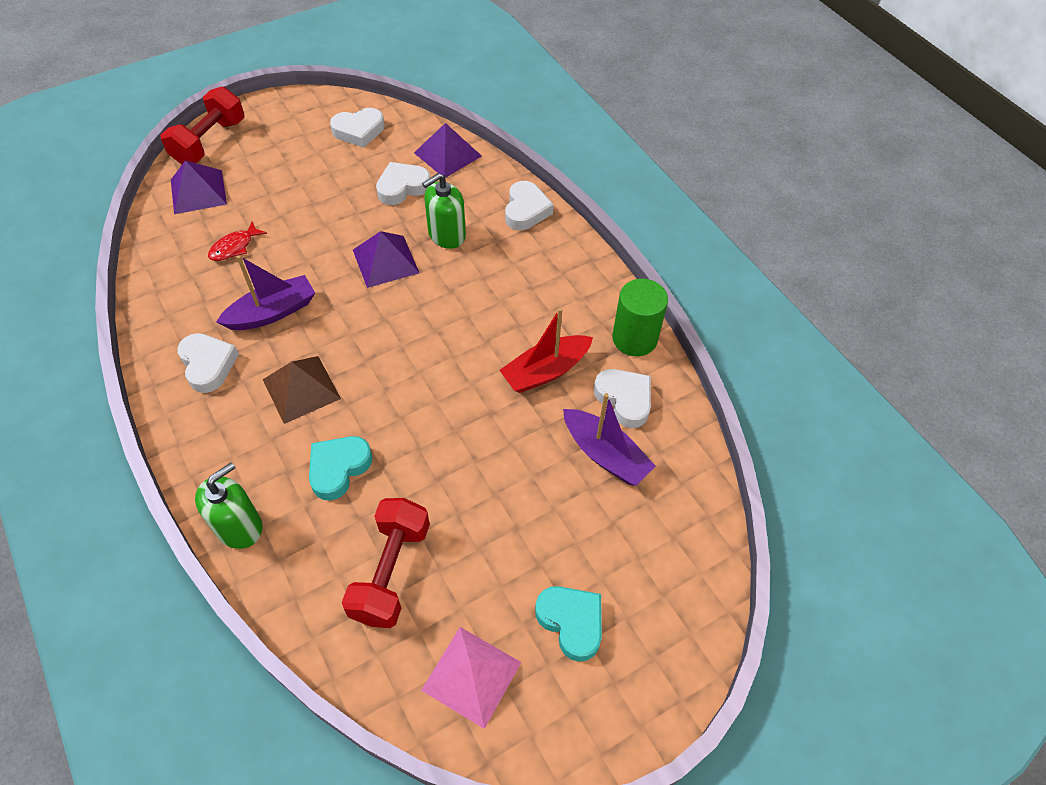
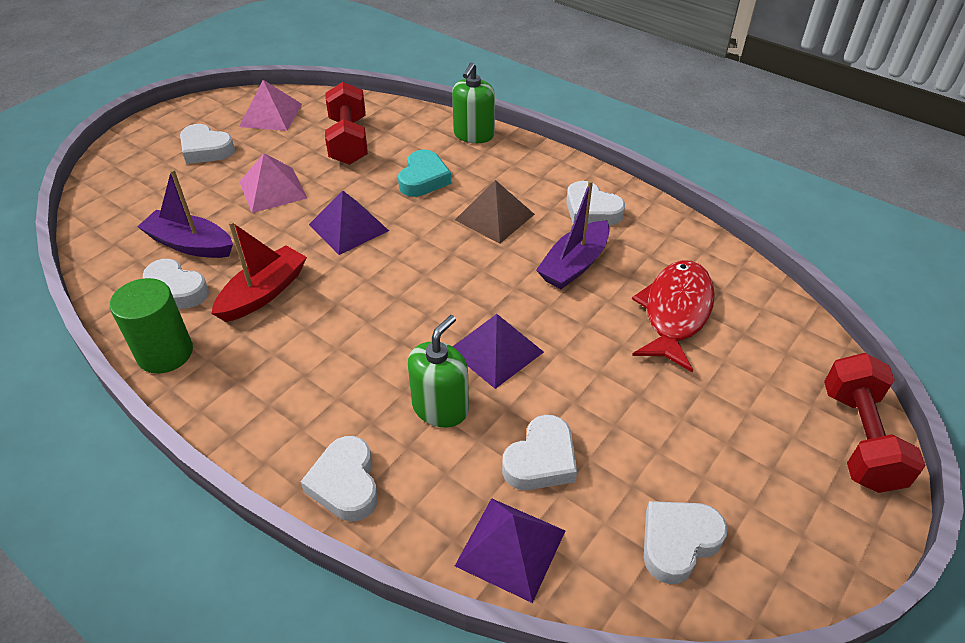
camera: 160 degrees right, 10 degrees down
purple pyramid [171,160,227,214] -> purple pyramid moved to [309,191,389,255]
red fish [208,221,267,261] -> red fish [632,260,715,372], size x1.95
turquoise heart [535,586,602,662] -> white heart [180,124,235,164]
none -> pink pyramid [239,153,307,213]

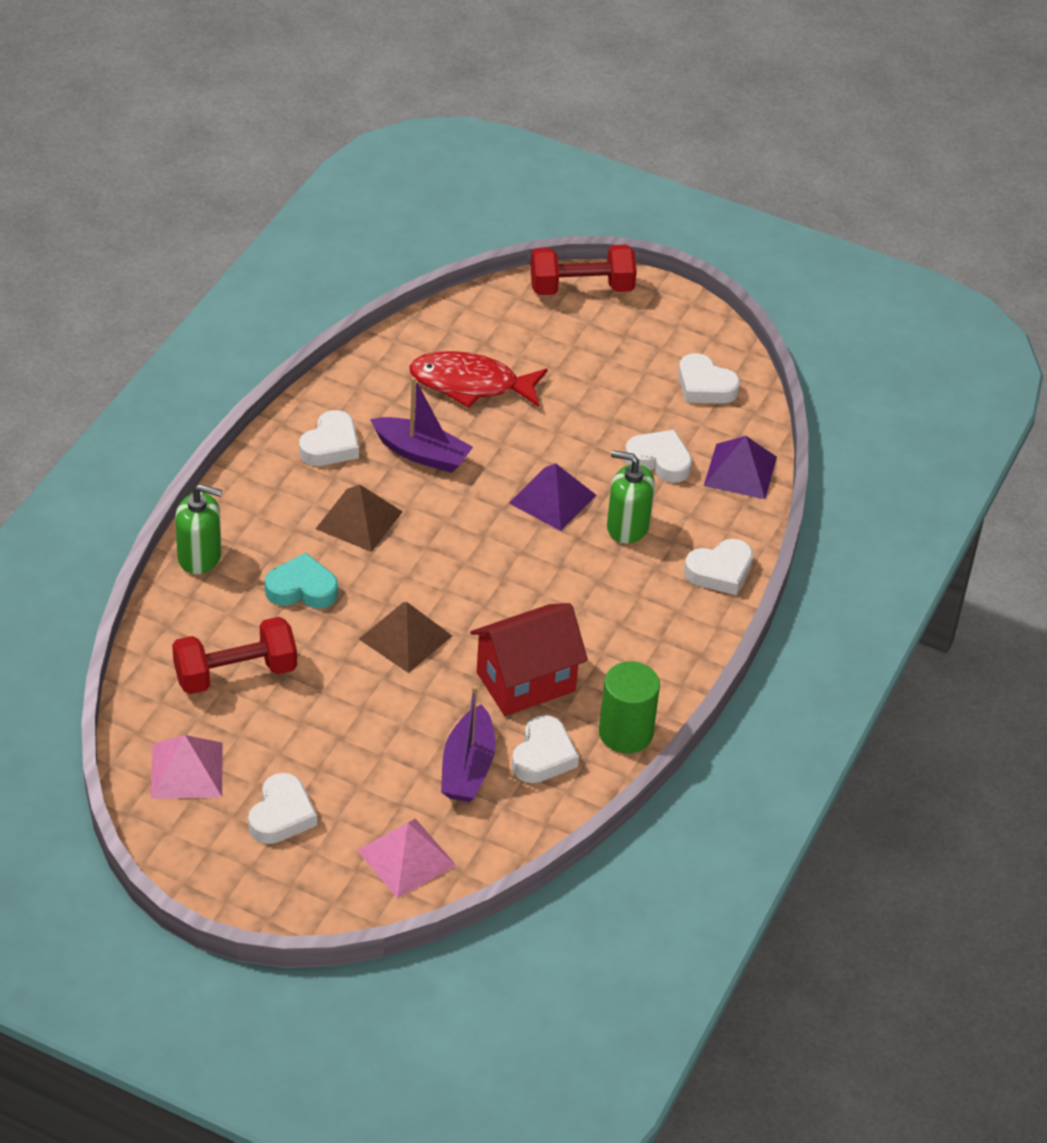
camera: 105 degrees left, 0 degrees up
red boat [211,221,307,322] -> red house [470,603,588,716]
pink pyramid [239,153,307,213] -> pink pyramid moved to [357,818,457,898]
purple pyramid [309,191,389,255] -> brown pyramid [359,602,452,673]

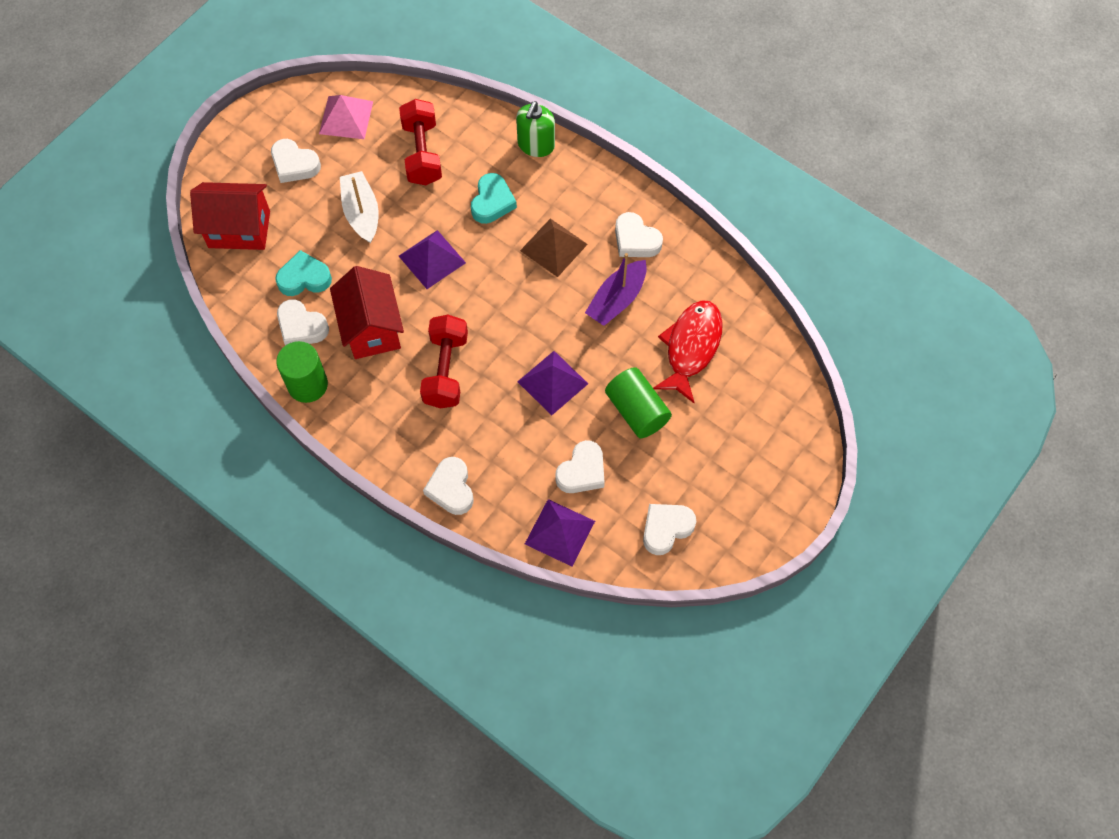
camera: 105 degrees right, 20 degrees up
pink pyramid [357,818,457,898] -> red house [190,182,270,250]
brown pyramid [359,602,452,673] -> purple pyramid [399,230,466,289]
purple boat [441,686,496,802] -> turquoise heart [275,250,332,296]
red dumbbell [530,244,637,295] -> red dumbbell moved to [420,315,468,408]
green soap dispenser [607,450,655,544] -> none
none -> white boat [340,171,379,243]
none -> green cylinder [605,367,672,438]

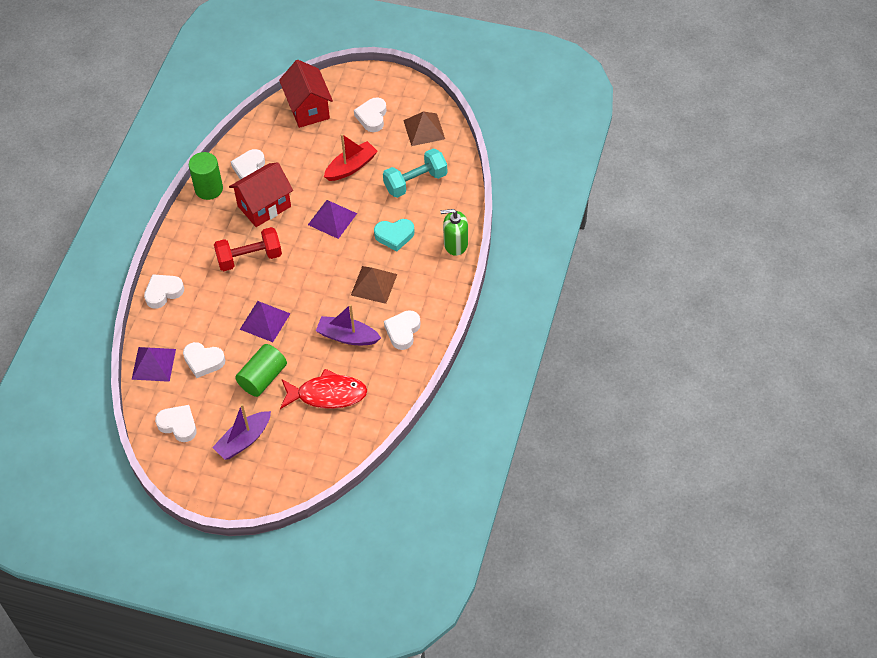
camera: 70 degrees right, 10 degrees down
turquoise heart [275,250,332,296] -> none
pink pyramid [319,95,373,139] -> brown pyramid [403,111,445,146]
white boat [340,171,379,243] -> red boat [324,134,378,181]
red dumbbell [399,99,442,185] -> turquoise dumbbell [383,148,447,198]
none -> purple boat [212,404,271,460]

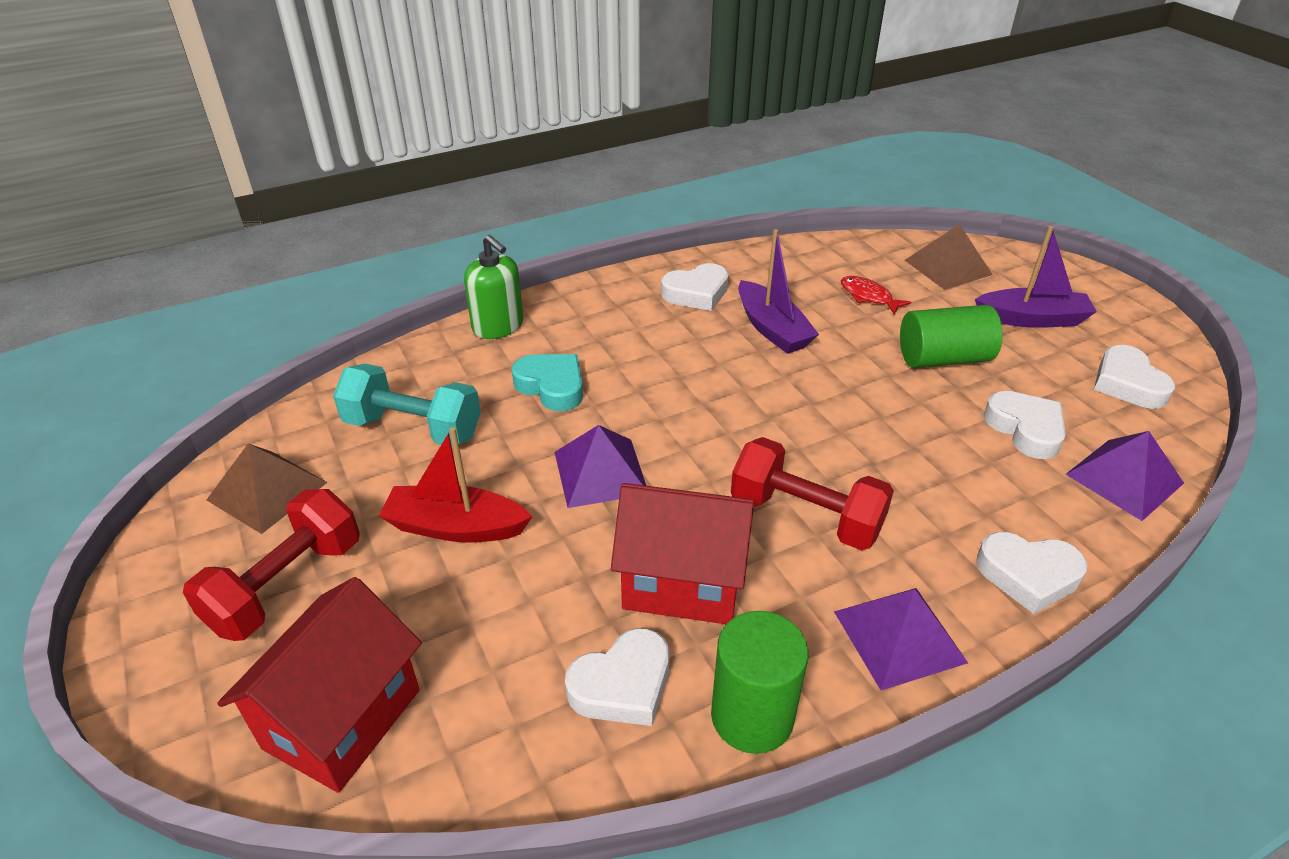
camera: 135 degrees left, 15 degrees down
purple pyramid [240,301,291,342] -> purple pyramid moved to [834,588,968,690]
red fish [280,369,367,409] -> red fish [841,276,911,315], size x0.51
brown pyramid [351,266,397,304] -> brown pyramid moved to [905,224,993,290]
white heart [354,97,387,132] -> red dumbbell [183,489,360,641]

